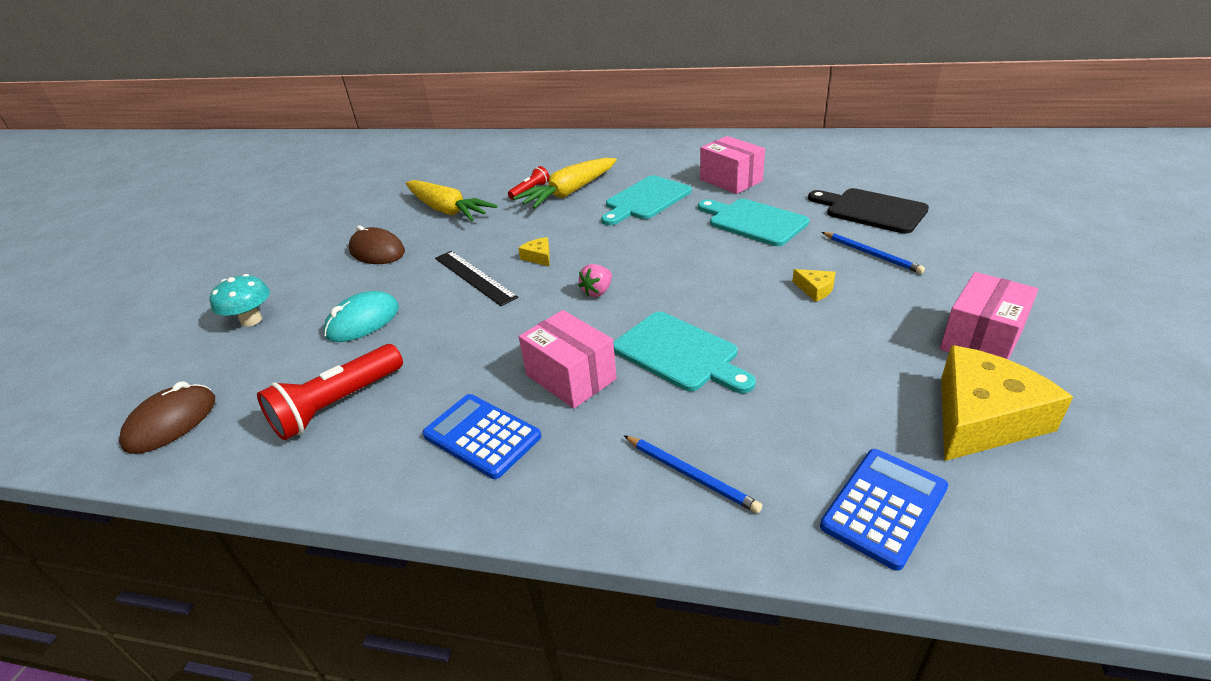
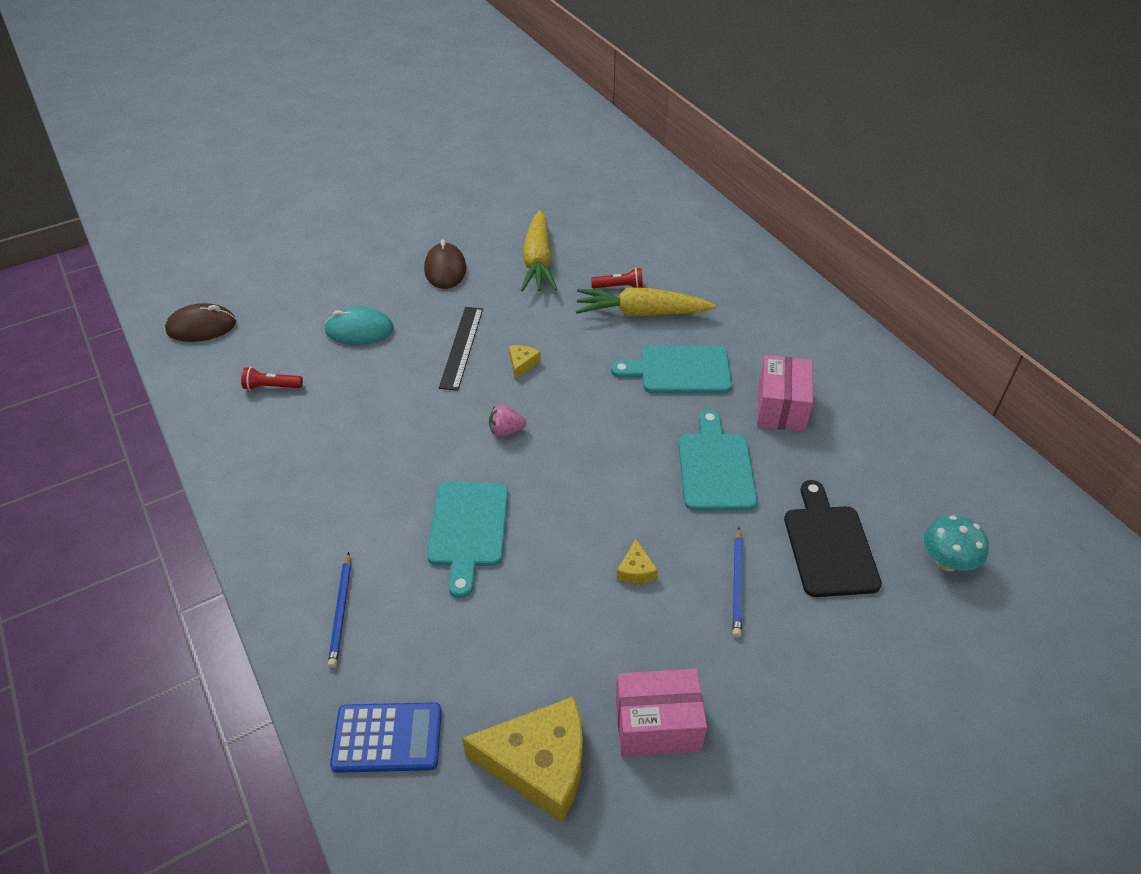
camera: 45 degrees right, 10 degrees up
turquoise mushroom [209,274,270,327] -> turquoise mushroom moved to [924,515,989,571]
red flashlight [257,344,403,440] -> red flashlight [241,367,303,390], size x0.54
blue calculator [423,394,541,479] -> none
pink box [519,310,617,408] -> none

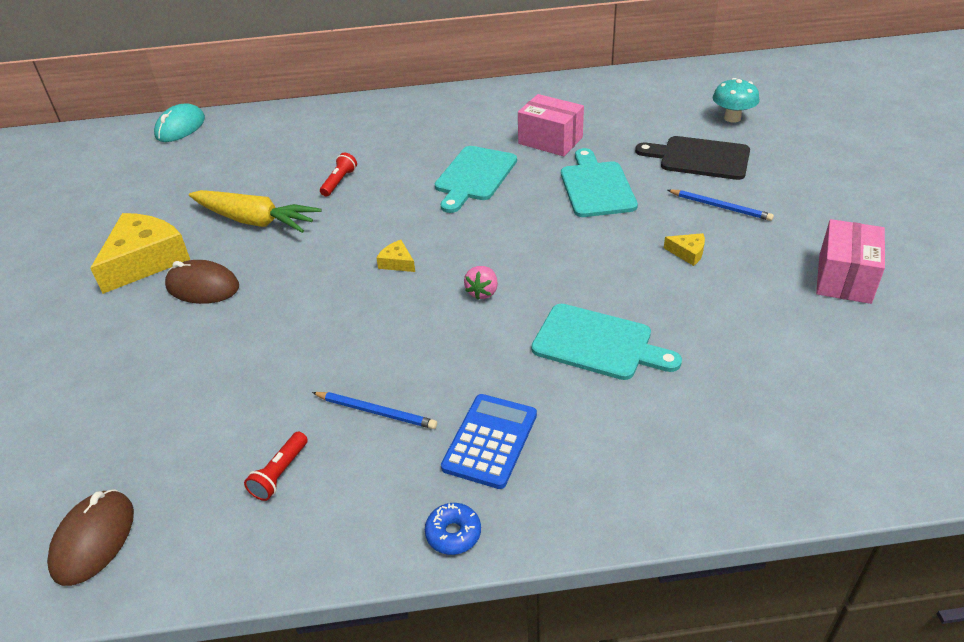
camera: 65 degrees left, 5 degrees down
turquoise mouse [324,307,394,345] -> turquoise mouse moved to [154,103,205,142]
blue pencil [328,552,351,668] -> blue pencil moved to [312,392,437,429]
blue calculator [330,702,442,773] -> blue calculator moved to [441,394,537,489]
black ruler [439,307,483,391] -> none
yellow cheese [462,696,583,822] -> yellow cheese moved to [90,213,190,294]
yellow carrot [576,287,716,316] -> none
turquoise cutting board [678,410,757,511] -> turquoise cutting board turned 60 degrees clockwise [561,148,638,217]
none -> blue donut [425,503,481,555]

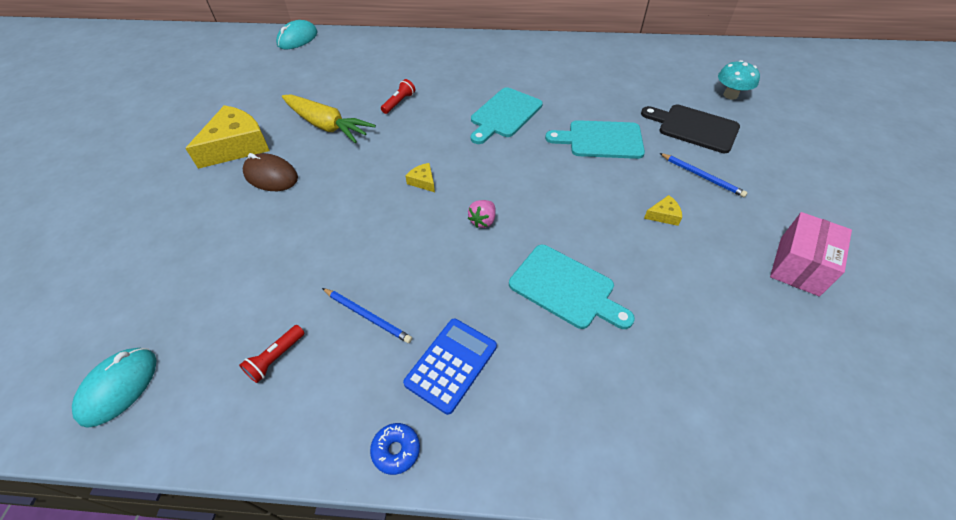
camera: 10 degrees right, 10 degrees up
brown mouse [47,489,134,586] -> turquoise mouse [72,348,157,428]
pink box [518,94,584,156] -> none
turquoise cutting board [561,148,638,217] -> turquoise cutting board turned 90 degrees counterclockwise [545,120,645,159]
yellow cheese [664,233,705,266] -> yellow cheese turned 45 degrees counterclockwise [644,195,682,226]

